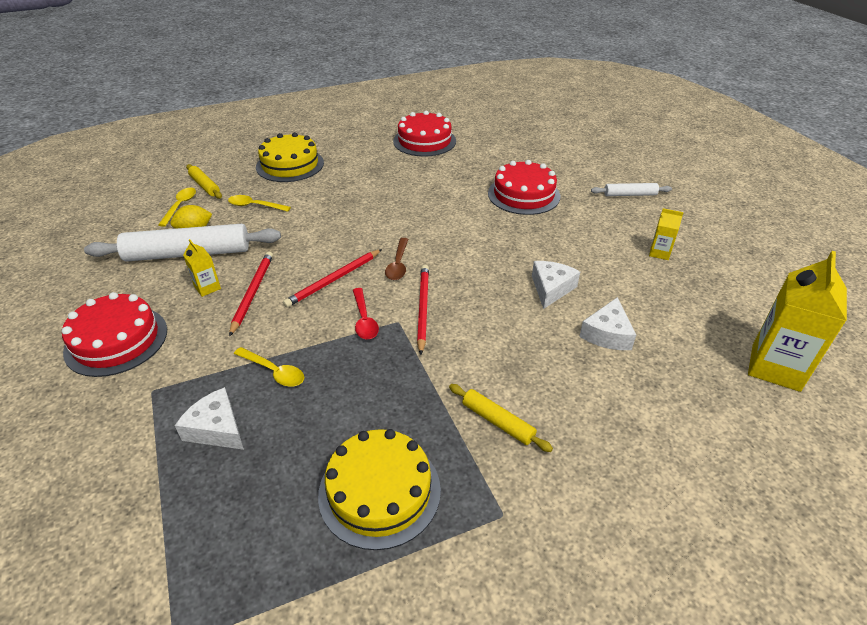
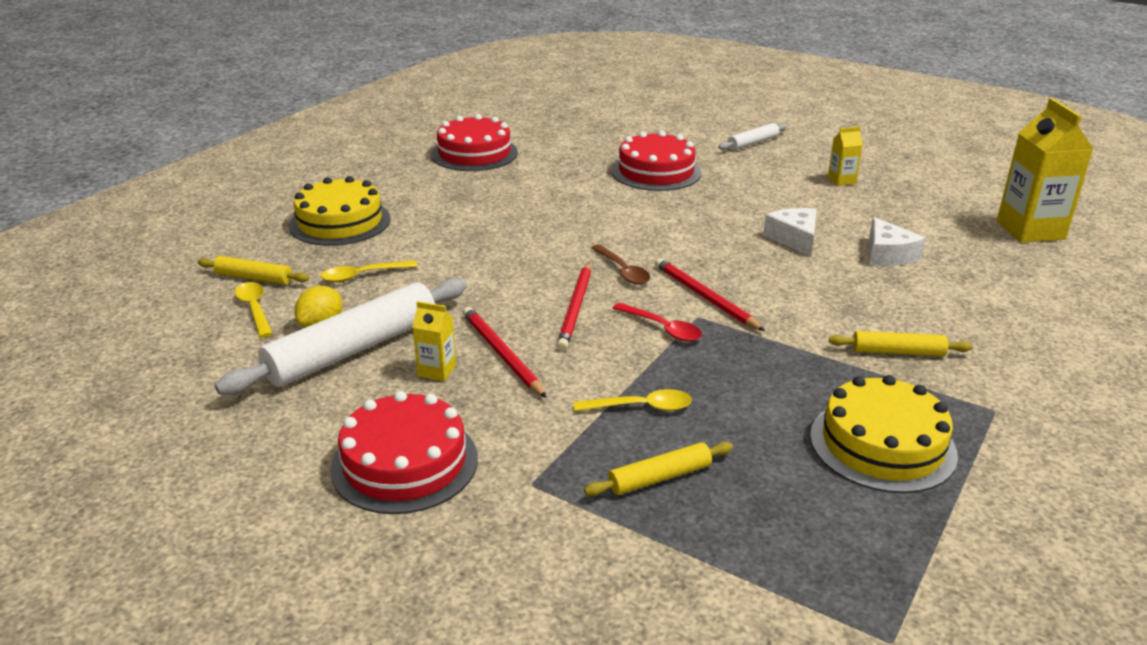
camera: 35 degrees left, 10 degrees down
white cheese [175,387,244,450] -> yellow rolling pin [584,442,733,496]

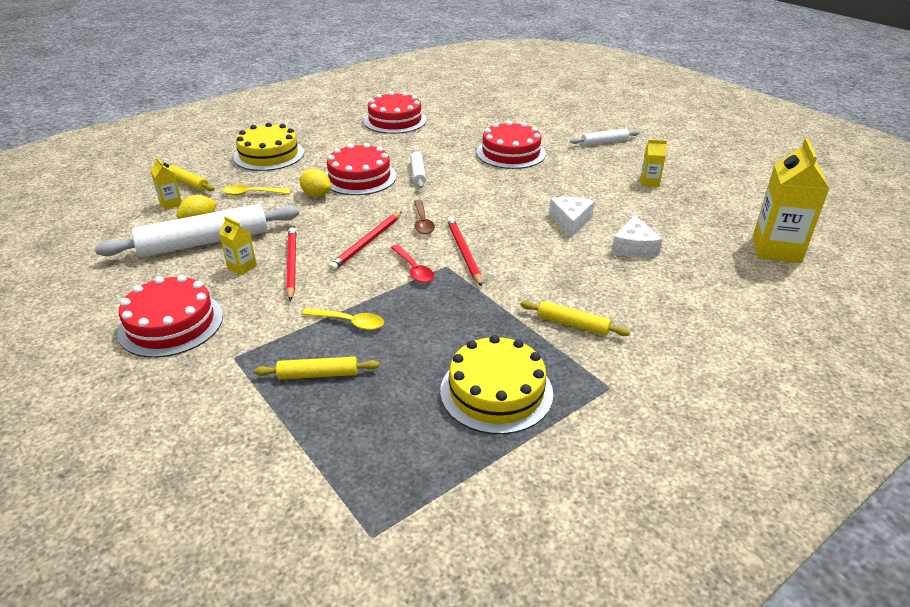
camera: 20 degrees right, 5 degrees up
yellow spoon [234,282,273,338] -> yellow carton [150,157,182,210]
none -> yellow lemon [299,169,331,197]
none -> red cake [326,143,397,195]
none -> white rolling pin [410,149,426,188]

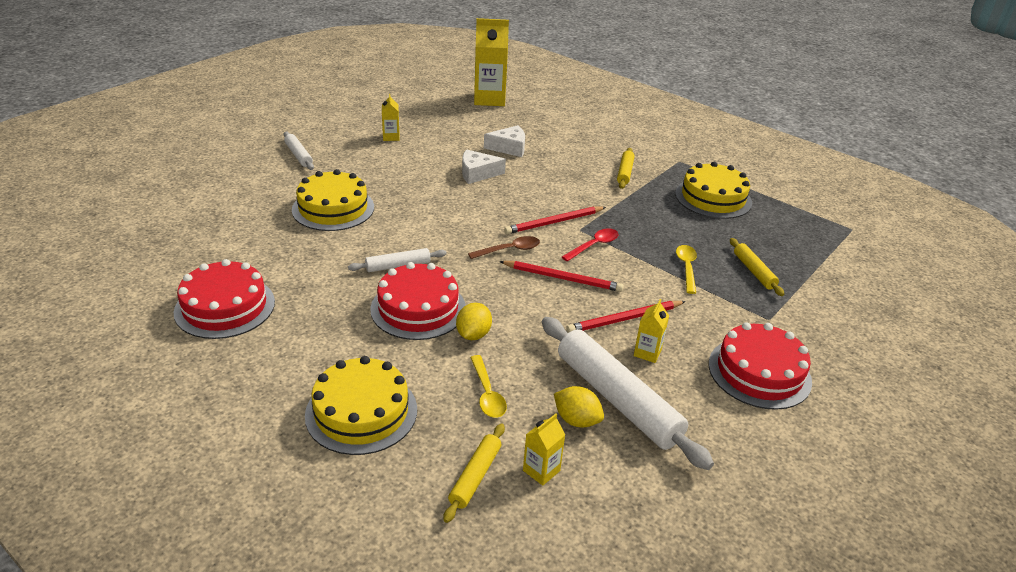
camera: 105 degrees left, 0 degrees up
red cake [477,121,546,169] -> yellow cake [292,169,374,231]

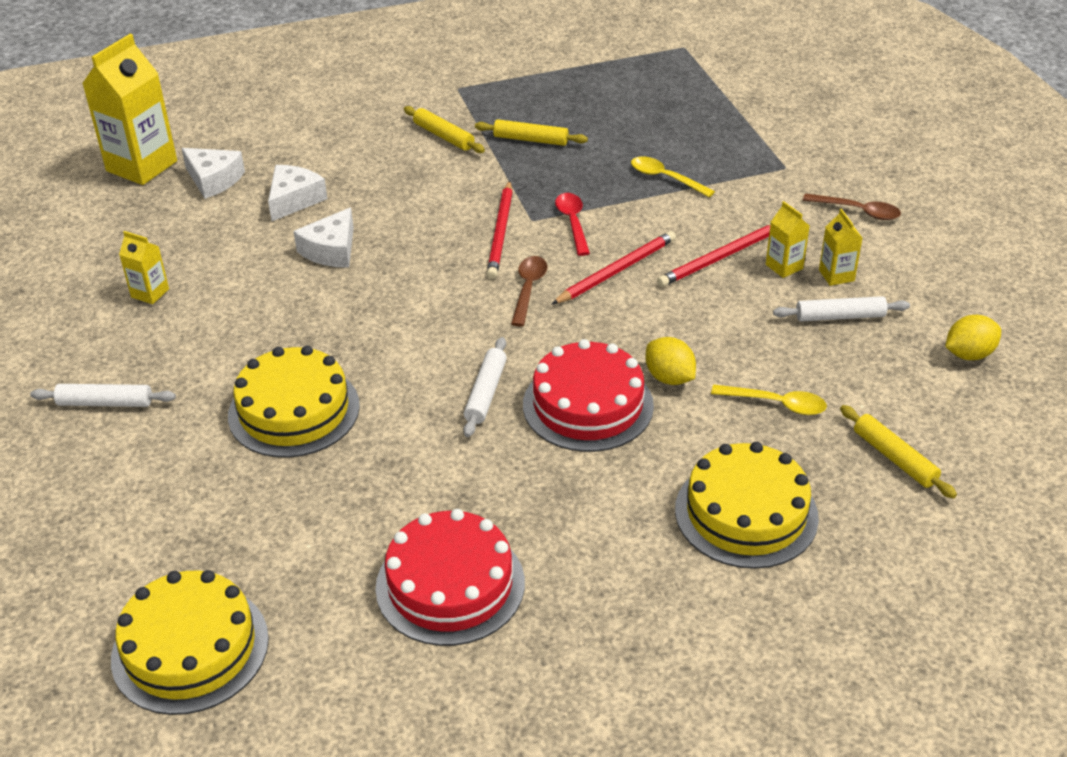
camera: 55 degrees left, 5 degrees up
yellow carton [523,414,565,486] -> yellow carton moved to [819,209,862,286]
white rolling pin [542,317,714,470] -> white rolling pin [773,296,910,321], size x0.49
yellow lemon [554,386,604,427] -> yellow lemon moved to [945,315,1001,360]
red pencil [566,301,686,333] -> red pencil turned 45 degrees clockwise [657,225,770,287]
yellow cake [675,162,752,219] -> yellow cake moved to [111,570,269,715]
red cake [709,322,812,410] -> brown spoon [803,193,901,220]
yellow rolling pin [730,238,784,296] -> yellow rolling pin moved to [475,119,588,146]
none -> white cheese [181,148,245,199]

